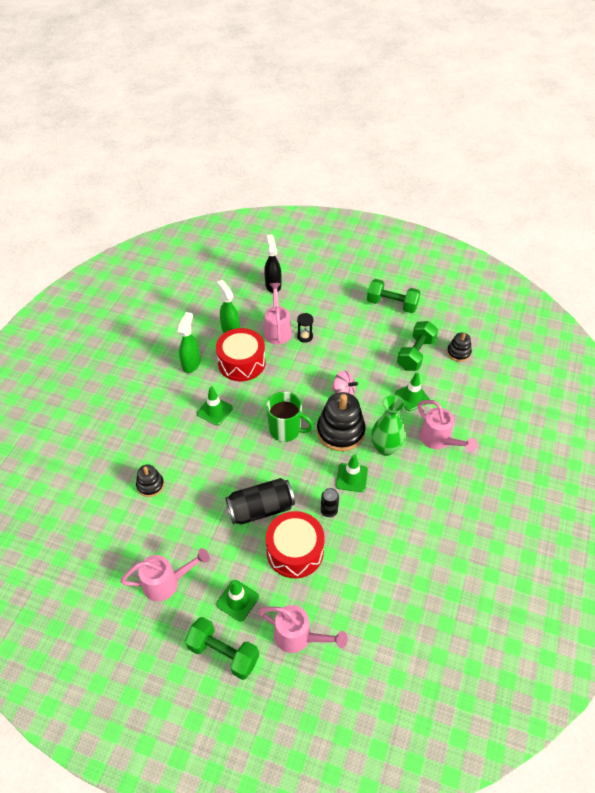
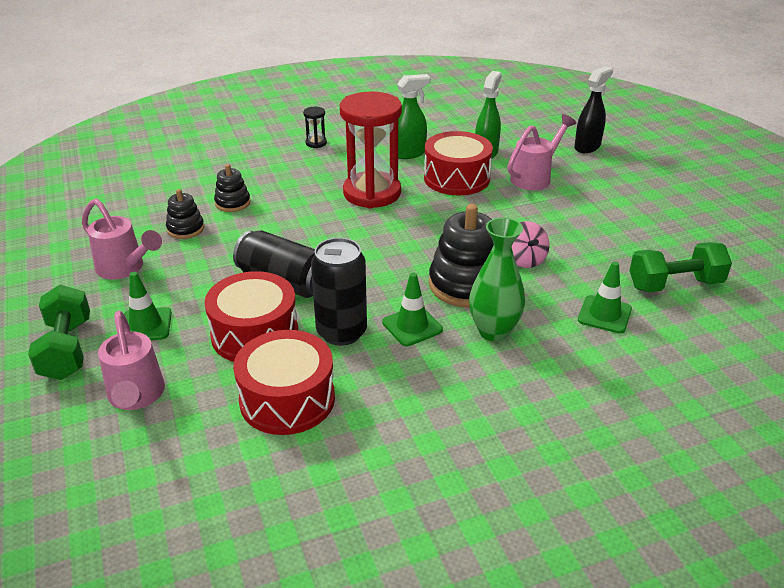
camera: 50 degrees right, 15 degrees down
green traffic cone [197,386,233,425] -> red hourglass [340,91,402,208]
green mug [266,392,314,442] -> none
black hourglass [297,313,314,343] -> black hourglass moved to [303,107,327,148]
black can [321,488,339,517] -> black can [311,238,367,346], size x1.90
green dumbbell [367,279,421,313] -> none
pink watering can [418,400,477,452] -> none
black stacking toy [447,332,472,362] -> black stacking toy moved to [166,189,204,239]
none -> red drum [233,330,335,435]

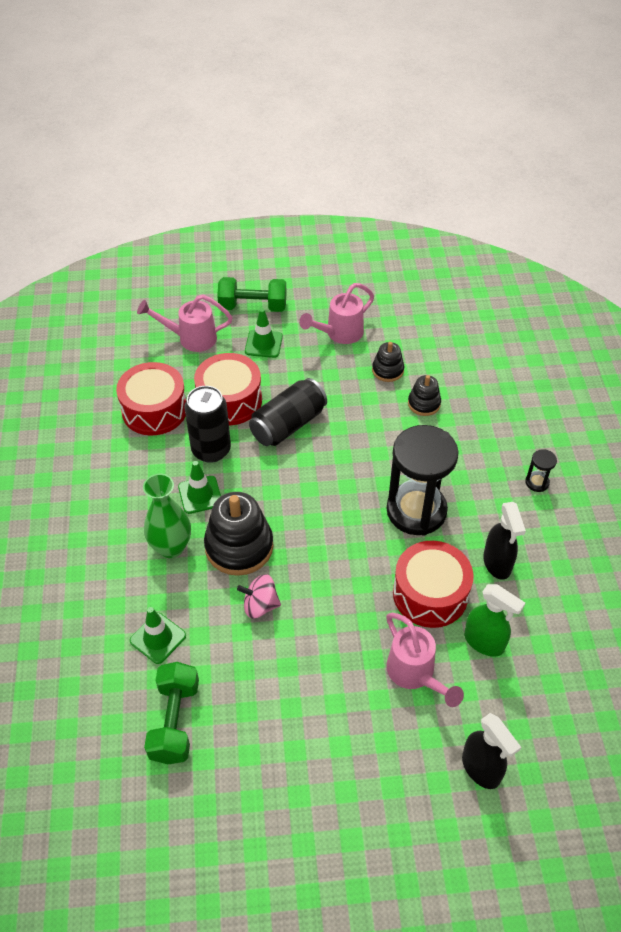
camera: 105 degrees right, 15 degrees up
red hourglass [340,91,402,208] -> black hourglass [386,425,459,535]
green spray bottle [397,74,430,159] -> black spray bottle [483,502,526,580]

